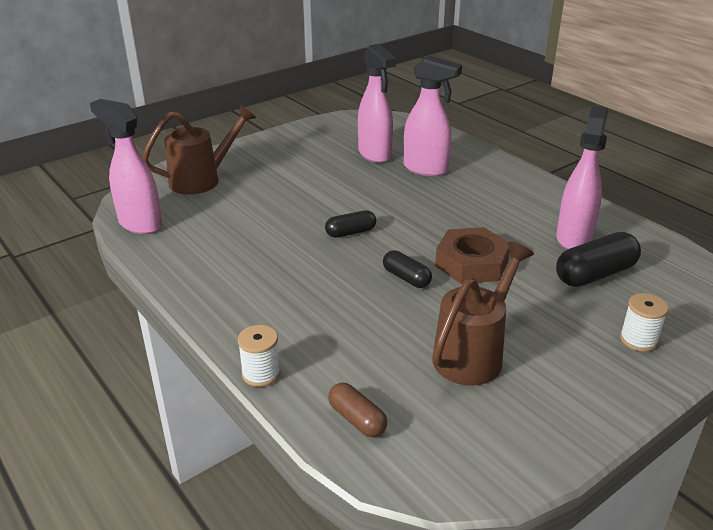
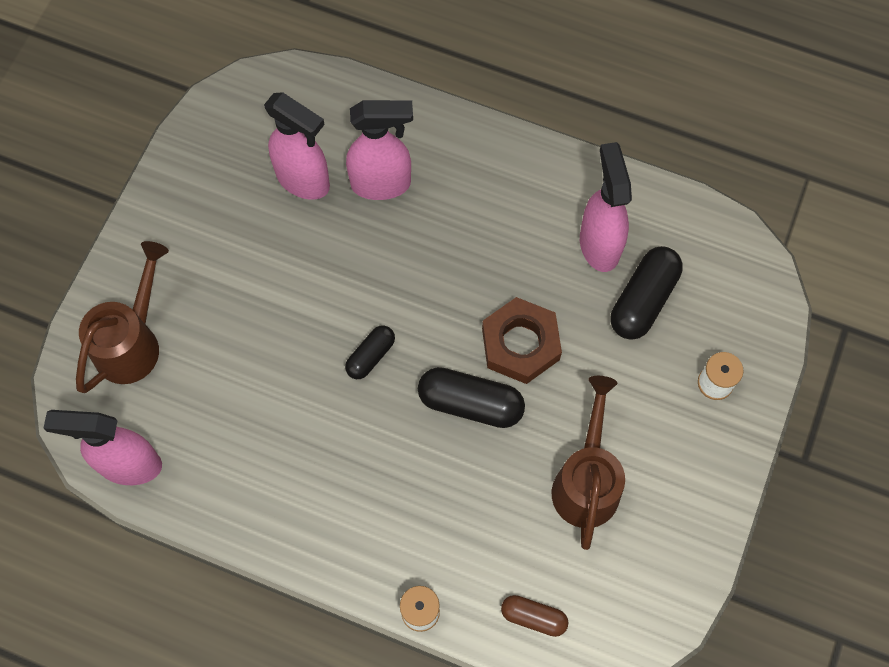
camera: 30 degrees left, 35 degrees up
black capsule [383,250,432,288] -> black capsule [418,367,525,428], size x1.68

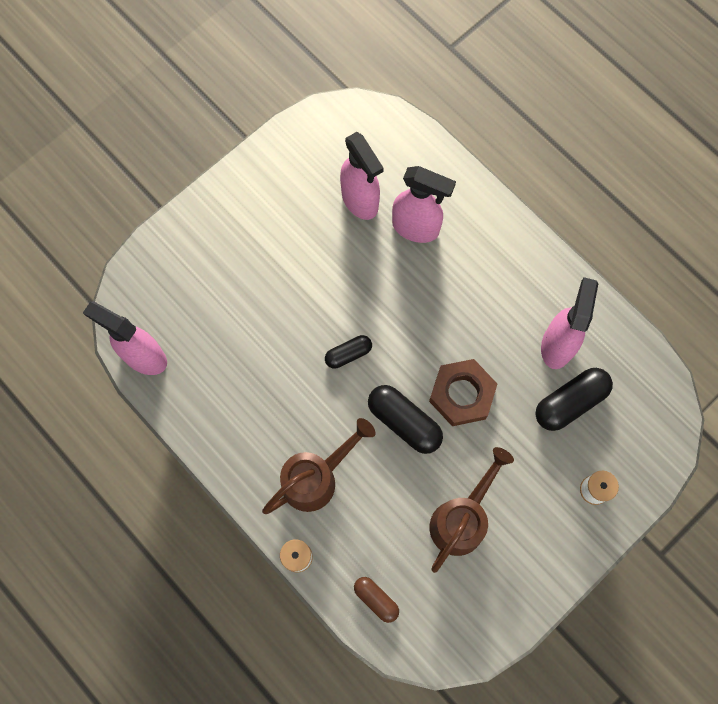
camera: 25 degrees right, 5 degrees up
brown watering can [76,241,169,393] -> brown watering can moved to [262,418,375,514]

